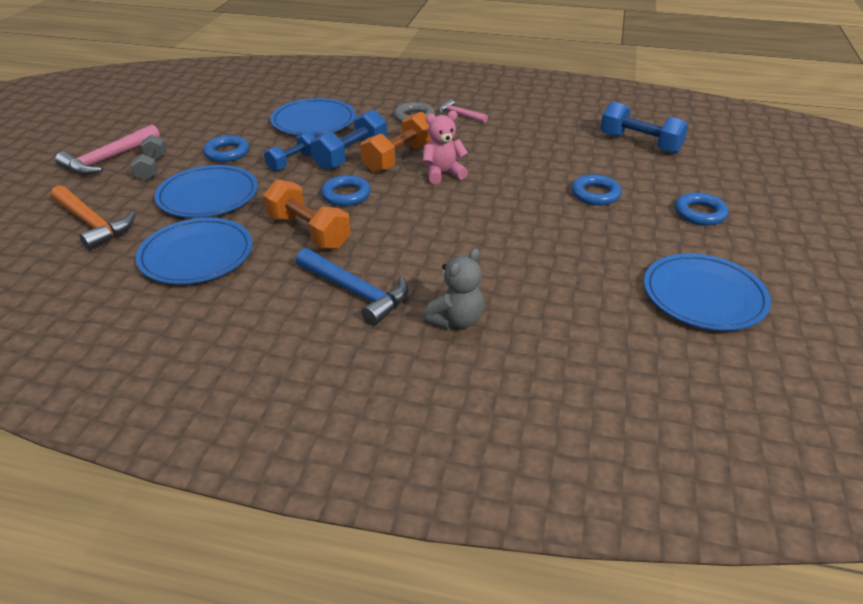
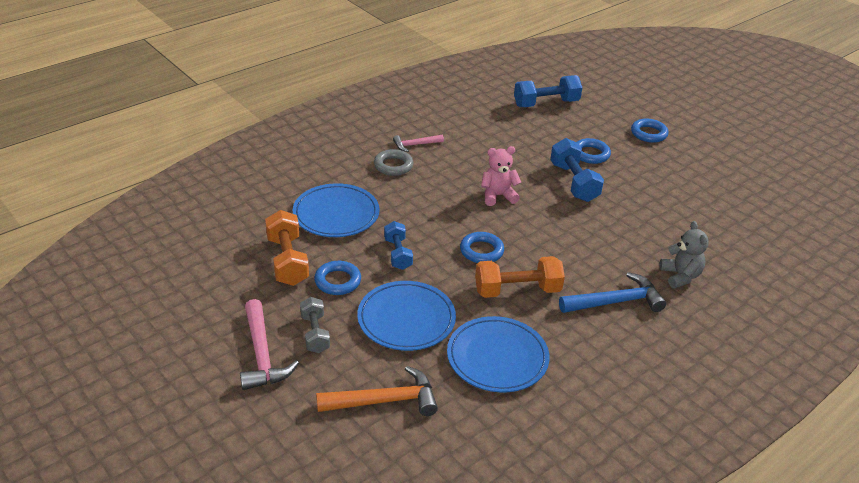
camera: 55 degrees left, 0 degrees up
grey dumbbell [131,135,167,181] -> grey dumbbell turned 45 degrees clockwise [300,297,330,353]
blue dumbbell [310,109,387,170] -> blue dumbbell moved to [550,138,604,202]
orange dumbbell [360,112,432,173] -> orange dumbbell moved to [265,210,309,286]
pink teddy bear [423,111,468,184] -> pink teddy bear turned 60 degrees clockwise [481,146,521,206]
blue plate [644,253,771,331] -> none

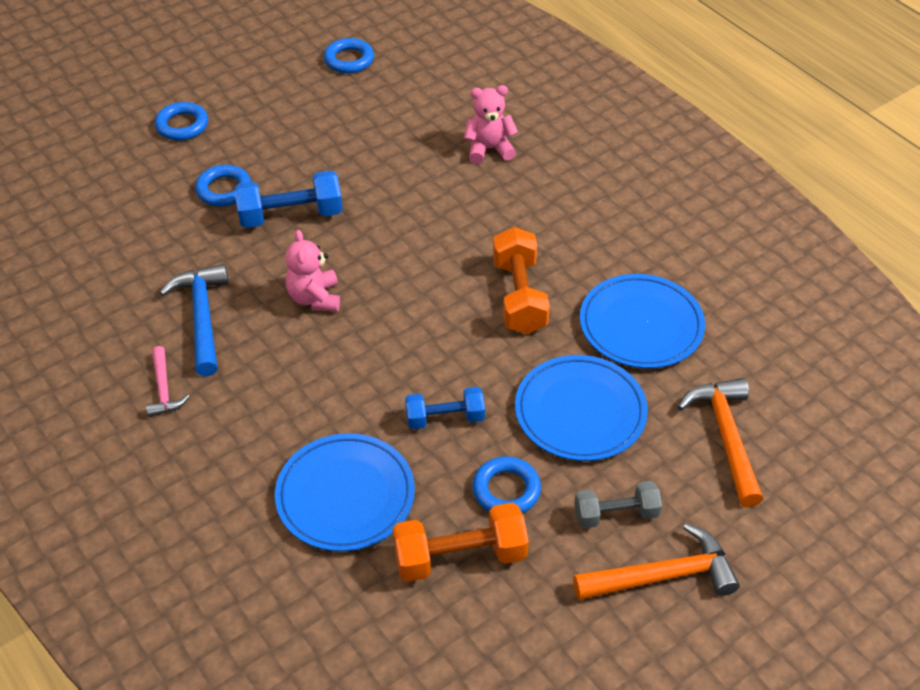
camera: 85 degrees left, 10 degrees up
pink hammer [240,299,299,390] -> orange hammer [573,523,740,600]
grey ring [374,149,414,176] -> none
blue ring [460,232,504,263] -> blue ring moved to [324,38,374,73]
blue dumbbell [514,75,582,107] -> none
blue hammer [559,272,666,313] -> blue hammer moved to [159,264,228,377]
grey teddy bear [659,221,709,288] -> pink teddy bear [464,85,518,164]

